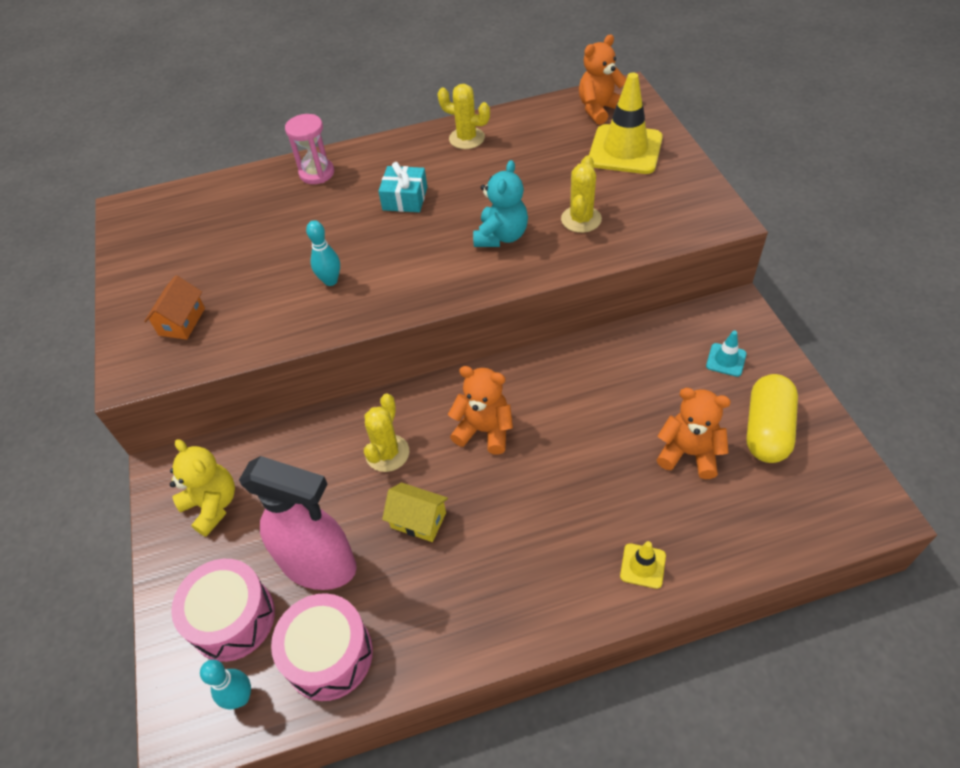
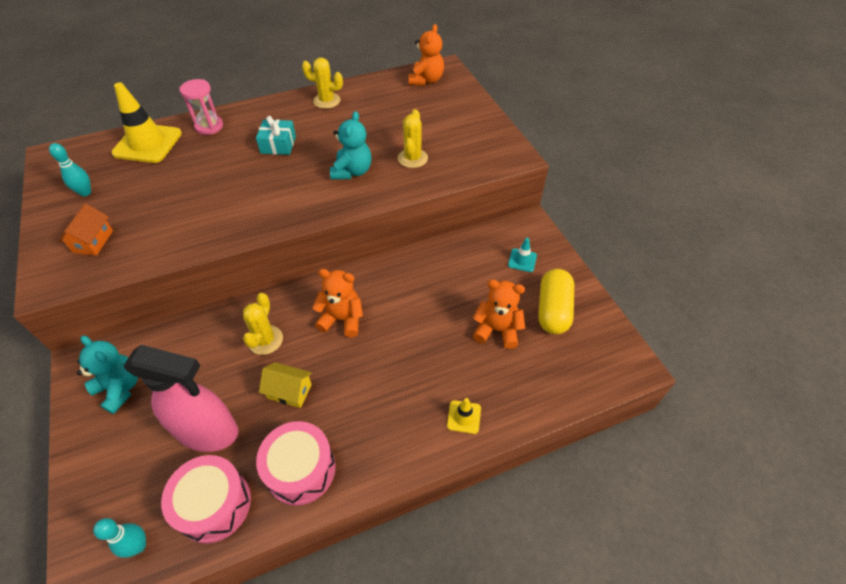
camera: 10 degrees left, 0 degrees up
yellow teddy bear [170,439,235,537] -> turquoise teddy bear [77,336,138,414]
pink drum [171,559,275,662] -> pink drum moved to [256,421,336,506]
turquoise bowling pin [306,220,340,286] -> turquoise bowling pin moved to [49,143,91,197]
orange teddy bear [579,34,626,125] -> orange teddy bear turned 150 degrees clockwise [409,24,444,86]
yellow traffic cone [589,72,663,174] -> yellow traffic cone moved to [111,82,182,163]

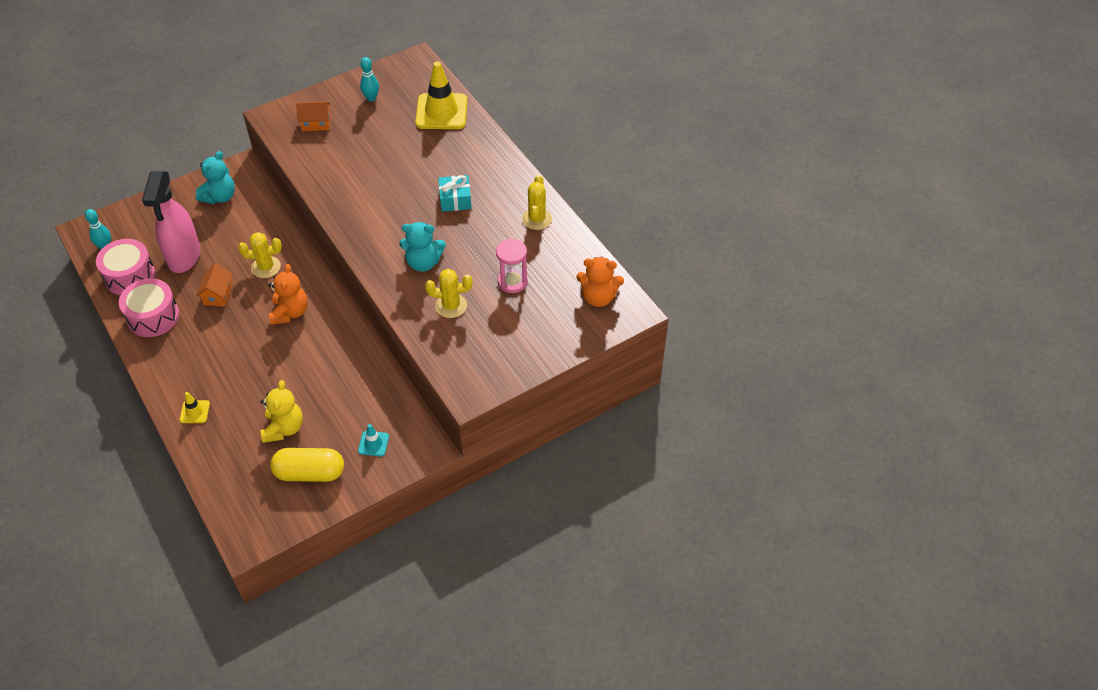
camera: 80 degrees right, 0 degrees up
pink hourglass [180,79,223,135] -> pink hourglass moved to [496,239,528,293]
yellow house [259,362,312,408] -> orange house [196,263,233,307]
orange teddy bear [473,279,525,349] -> yellow teddy bear [261,380,303,443]

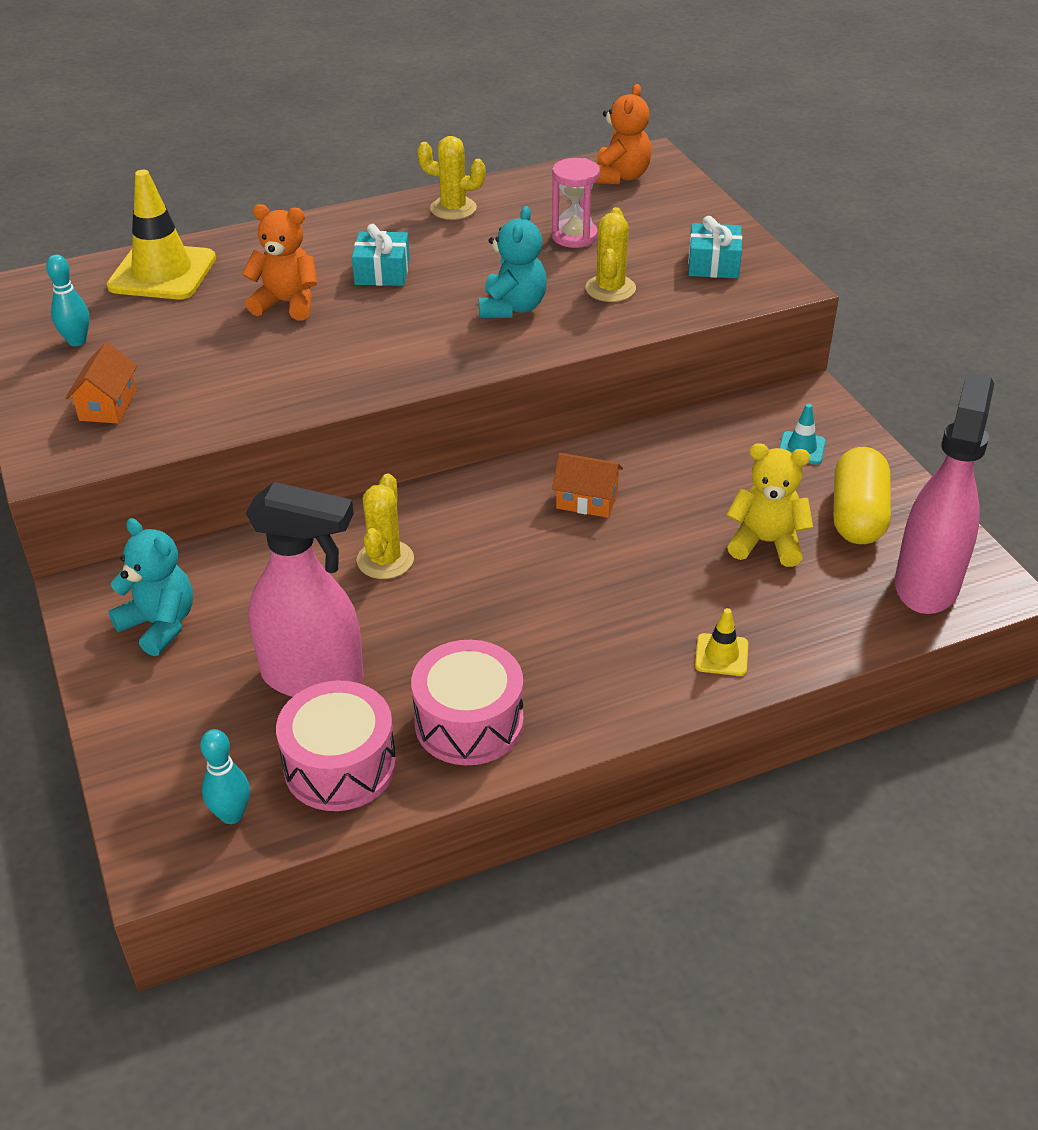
camera: 80 degrees left, 10 degrees down
orange house [196,263,233,307] -> orange house moved to [552,453,623,518]
orange teddy bear [269,264,308,325] -> orange teddy bear moved to [242,204,318,321]
none -> turquoise gift [688,216,742,278]
none -> pink spray bottle [895,373,994,614]

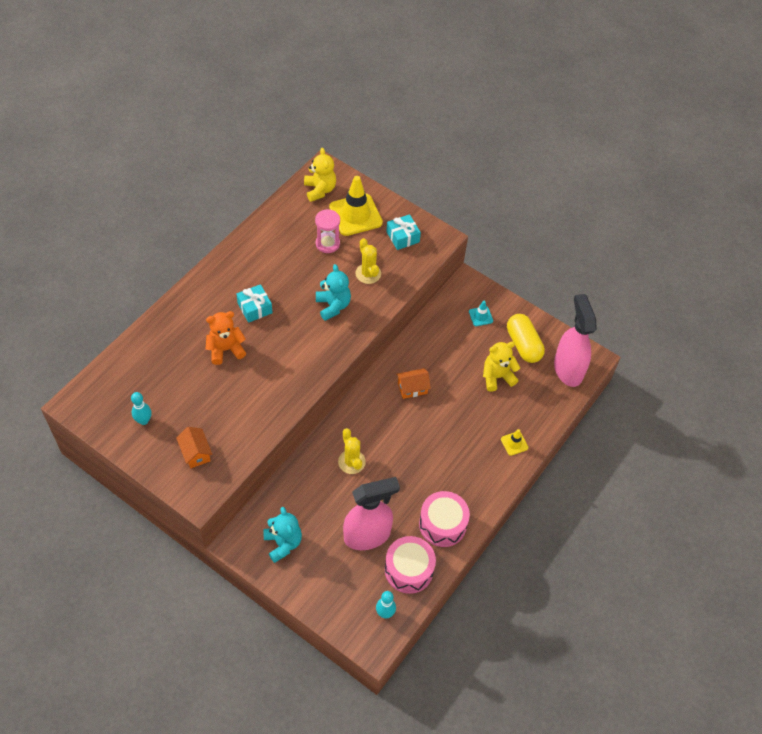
camera: 35 degrees left, 15 degrees up
yellow traffic cone [107,170,216,299] -> yellow traffic cone moved to [329,176,383,236]
turquoise teddy bear [108,518,193,656] -> turquoise teddy bear turned 60 degrees clockwise [263,507,302,563]
yellow cactus [417,136,485,220] -> none
orange teddy bear [593,84,652,184] -> yellow teddy bear [304,148,336,202]

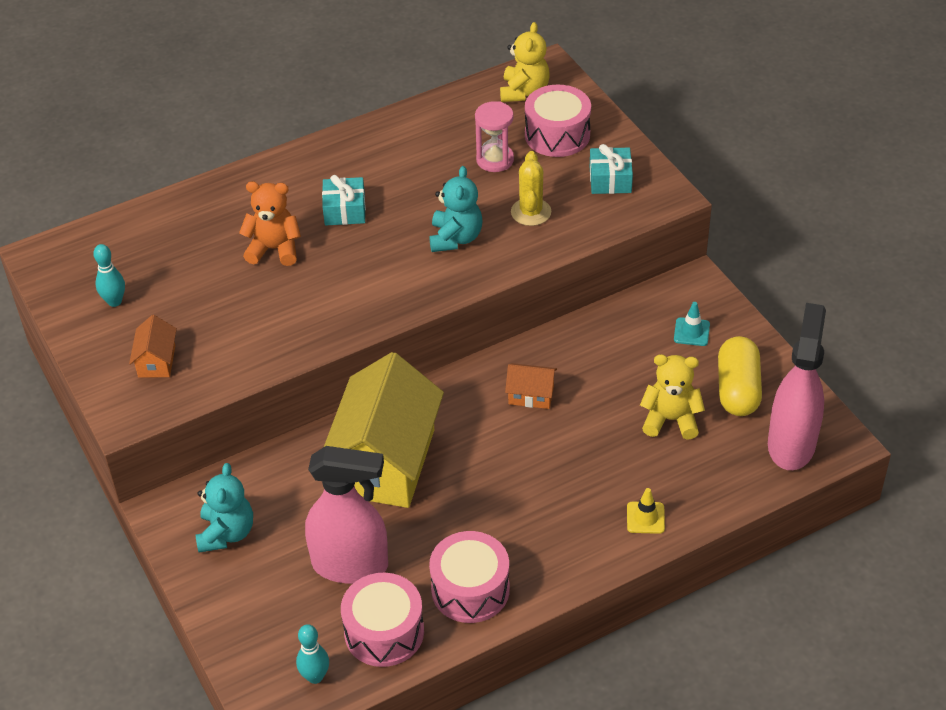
camera: 30 degrees right, 10 degrees down
yellow traffic cone [329,176,383,236] -> pink drum [525,85,591,157]
yellow cactus [338,428,366,474] -> yellow house [324,352,444,508]

